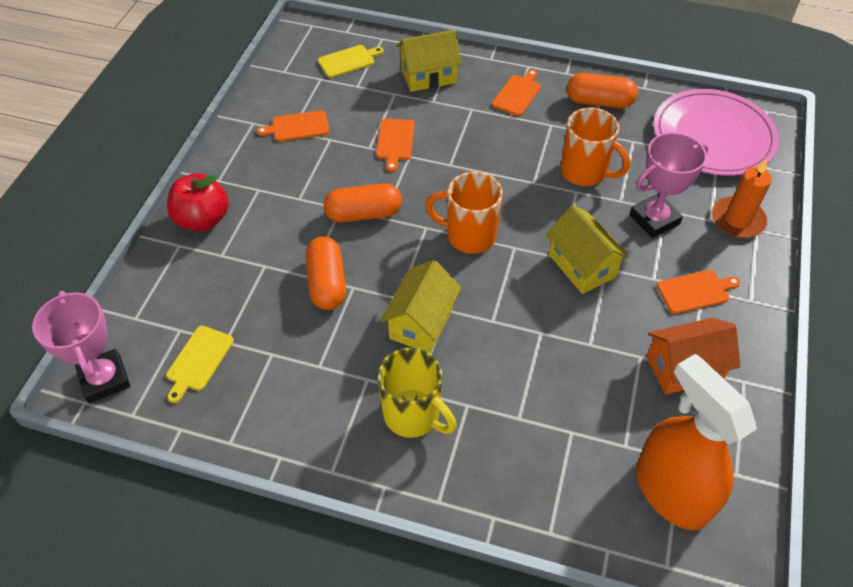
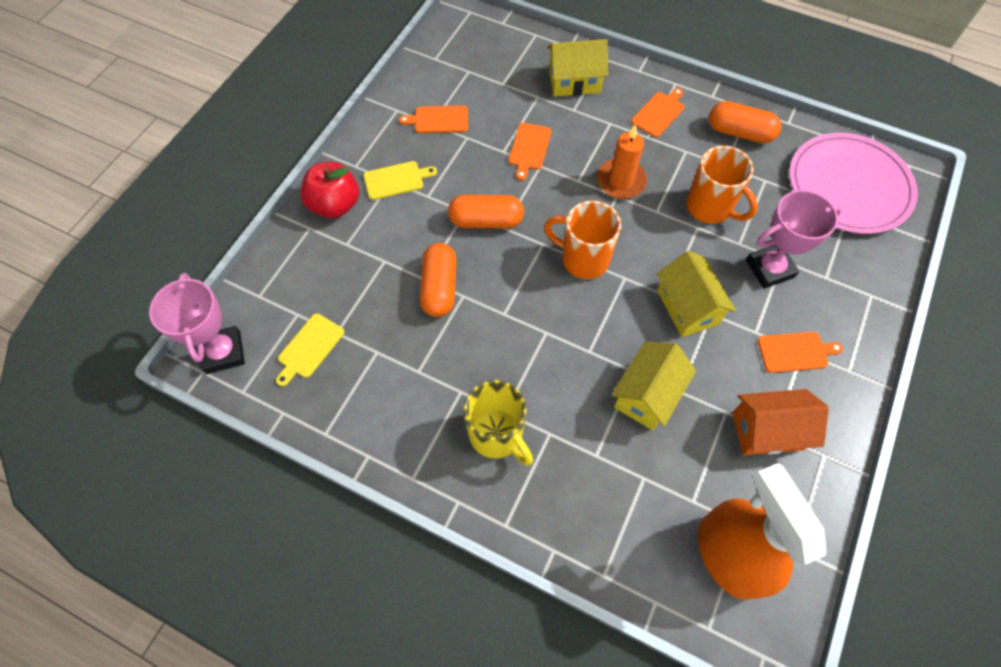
camera: 10 degrees right, 10 degrees up
yellow cutting board [318,45,384,78] -> yellow cutting board moved to [363,161,437,200]
yellow house [380,260,462,353] -> yellow house moved to [612,342,696,430]
orange candle [712,158,772,238] -> orange candle moved to [597,124,647,199]

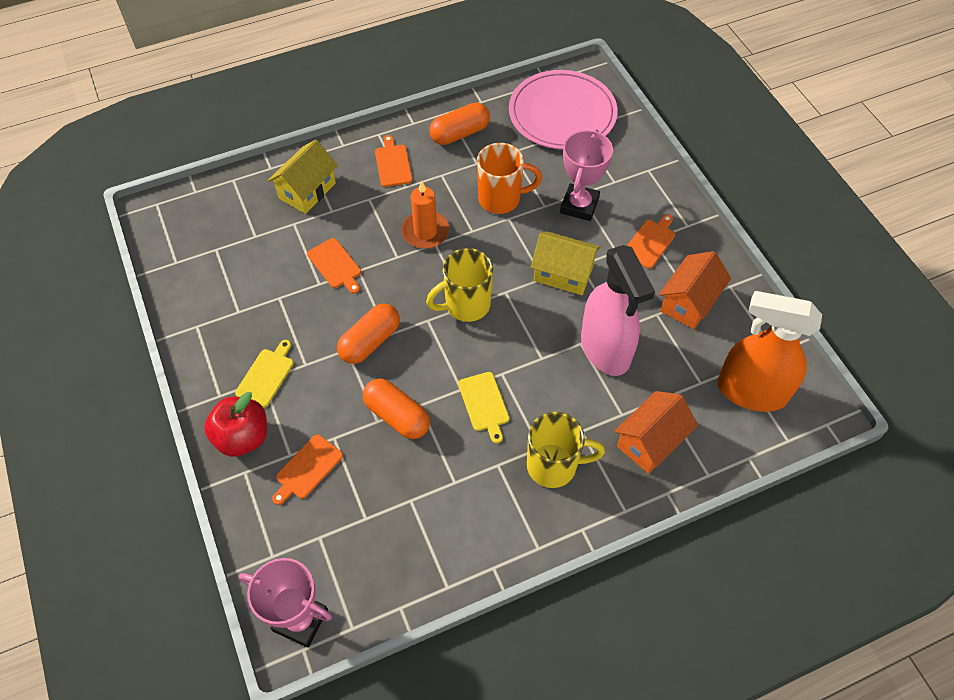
camera: 50 degrees left, 5 degrees down
yellow cutting board [276,313,345,386] -> yellow cutting board moved to [458,372,509,444]
orange cutting board [399,105,468,133] -> orange cutting board moved to [272,434,343,505]
orange mug [544,201,621,279] -> yellow mug [426,248,493,322]
yellow house [612,342,696,430] -> pink spray bottle [581,245,655,376]
none -> orange house [614,391,698,474]

